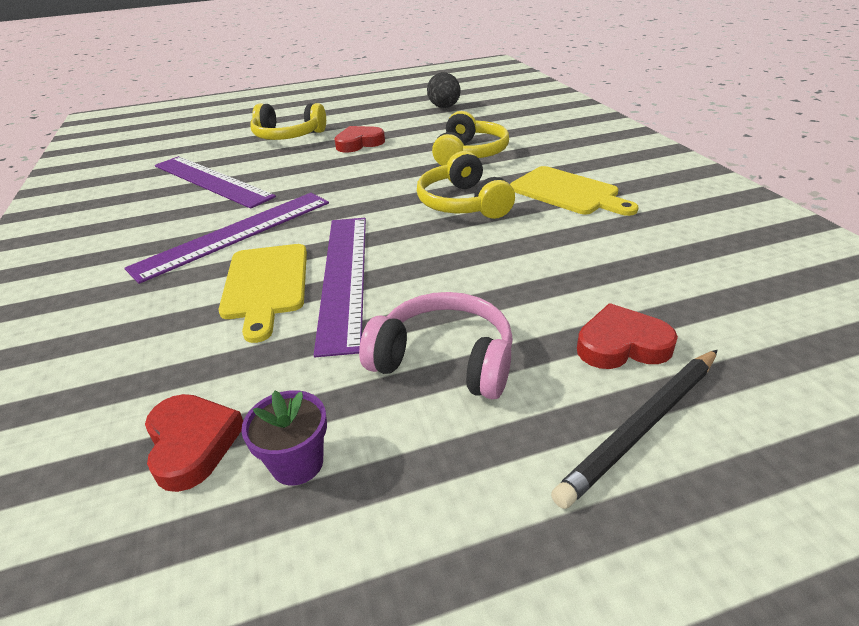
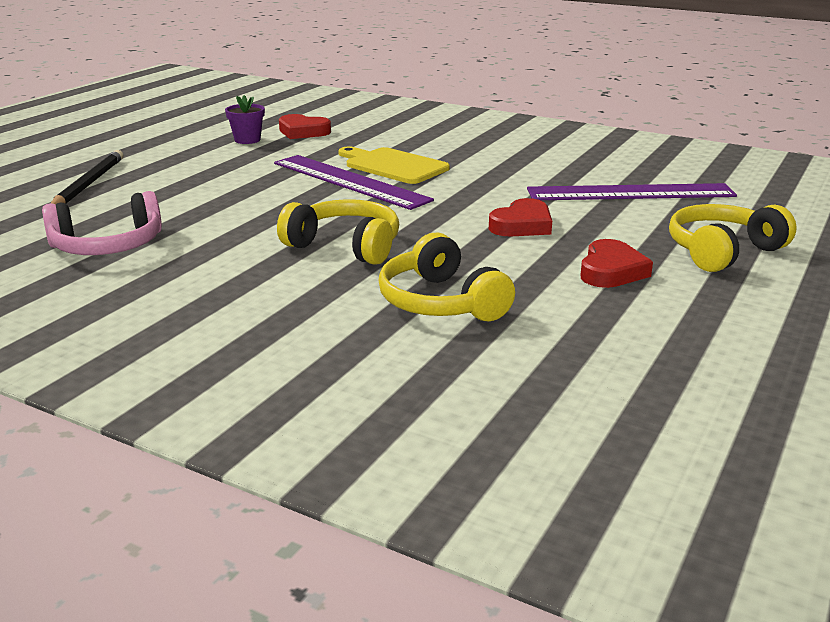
camera: 135 degrees right, 10 degrees down
purple ruler [124,193,329,284] -> none
pink headphones [359,292,513,400] -> pink headphones moved to [42,191,162,255]
black egg [427,72,461,108] -> none
yellow cutting board [510,166,639,216] -> none
red heart [577,303,678,369] -> red heart moved to [489,198,552,237]

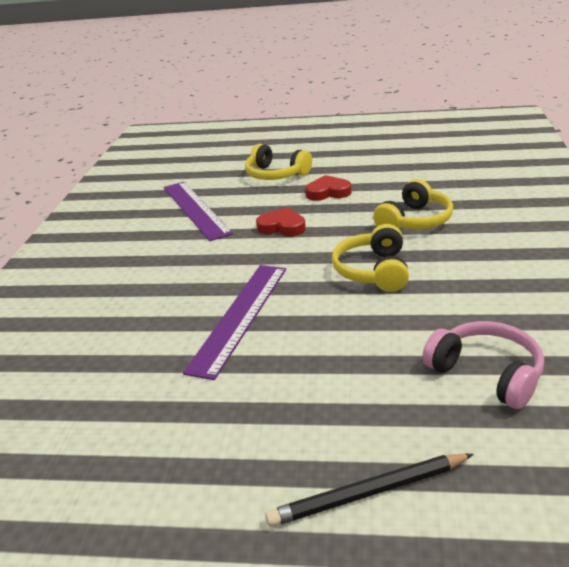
camera: 110 degrees left, 5 degrees up
purple flower pot [225,95,265,144] -> none
red heart [279,114,331,139] -> none
yellow cutting board [338,147,450,184] -> none

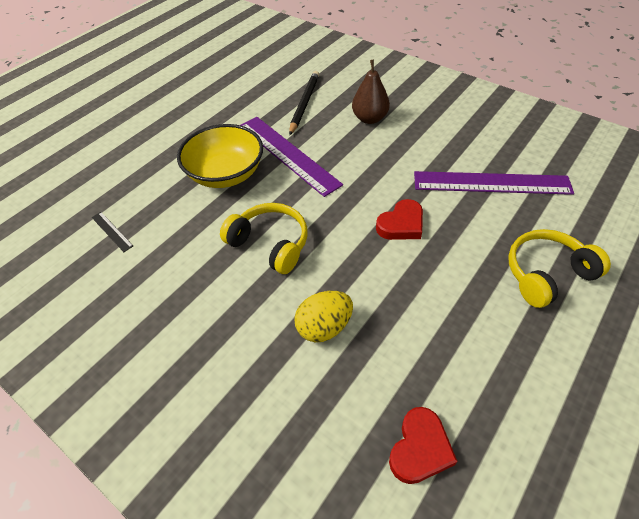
camera: 120 degrees right, 20 degrees up
black pencil [265,454,474,527] -> black pencil moved to [289,71,319,135]
red heart [305,175,352,201] -> red heart moved to [389,407,458,484]
yellow headphones [373,179,453,229] -> yellow egg [294,291,353,342]
pink headphones [423,321,544,409] -> black ruler [92,212,133,252]
none -> yellow bowl [177,124,263,188]
none -> brown pear [352,60,390,124]

